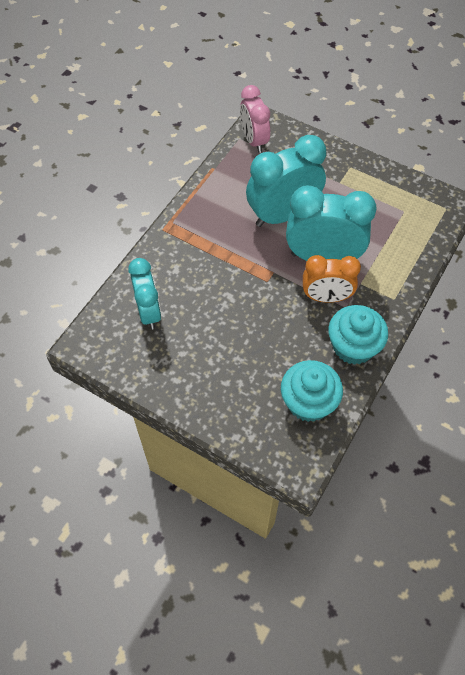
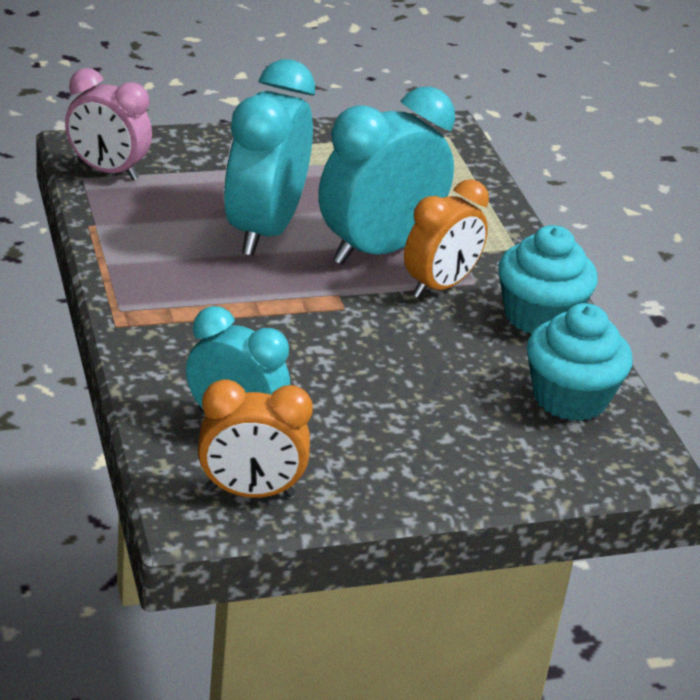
camera: 50 degrees left, 25 degrees down
none -> orange clock [198,379,313,498]

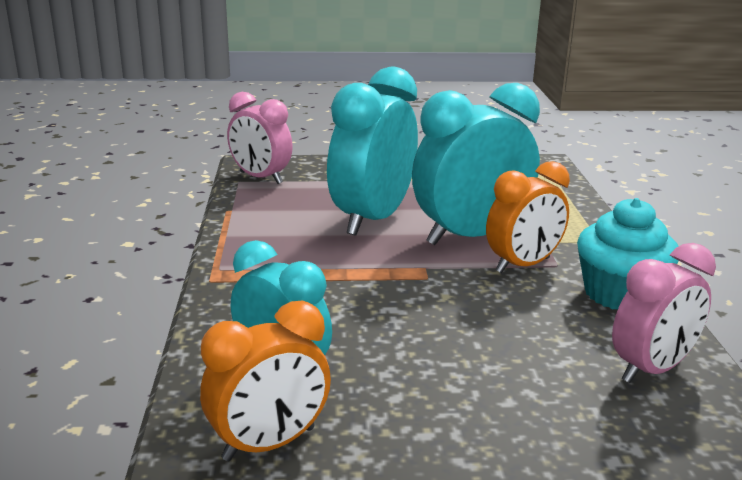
camera: 15 degrees right, 10 degrees down
orange clock [198,379,313,498] -> orange clock turned 45 degrees counterclockwise [200,301,331,461]
turquoise cupcake [527,303,633,421] -> pink clock [612,243,716,383]

